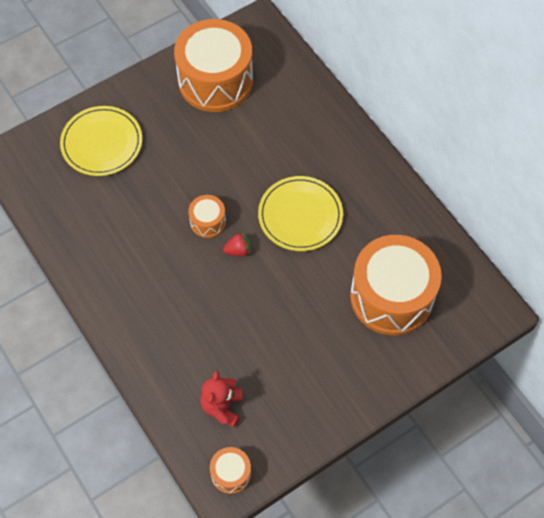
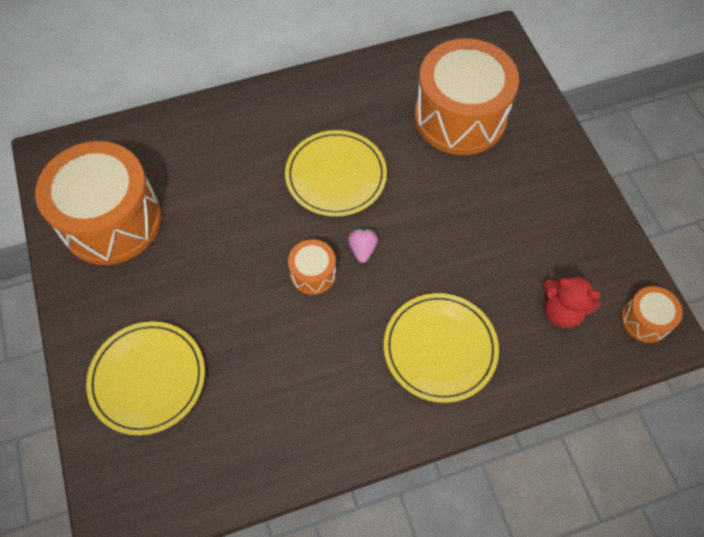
camera: 75 degrees left, 0 degrees up
red strawberry [223,232,251,257] -> pink strawberry [348,228,378,263]
none -> yellow plate [384,293,499,403]

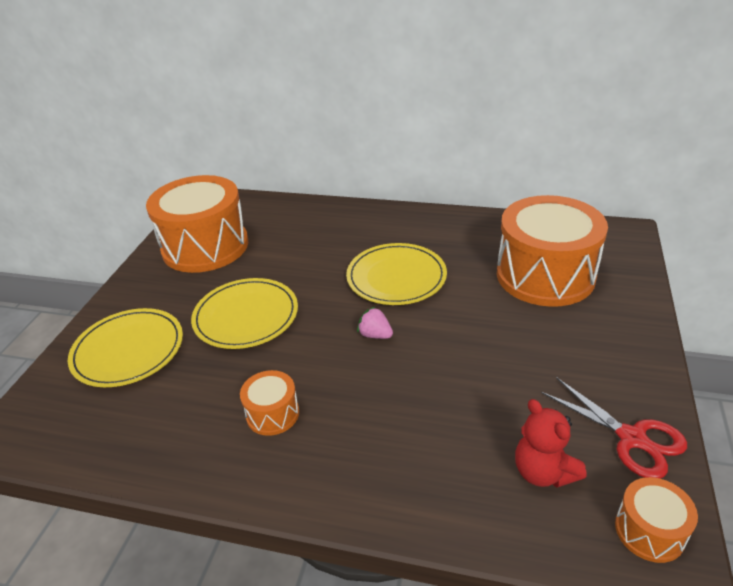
camera: 35 degrees right, 25 degrees down
orange drum [288,239,336,295] -> orange drum moved to [240,370,299,436]
pink strawberry [348,228,378,263] -> pink strawberry turned 90 degrees counterclockwise [357,307,393,339]
yellow plate [384,293,499,403] -> yellow plate moved to [191,278,298,349]
none -> red scissors [541,377,687,478]

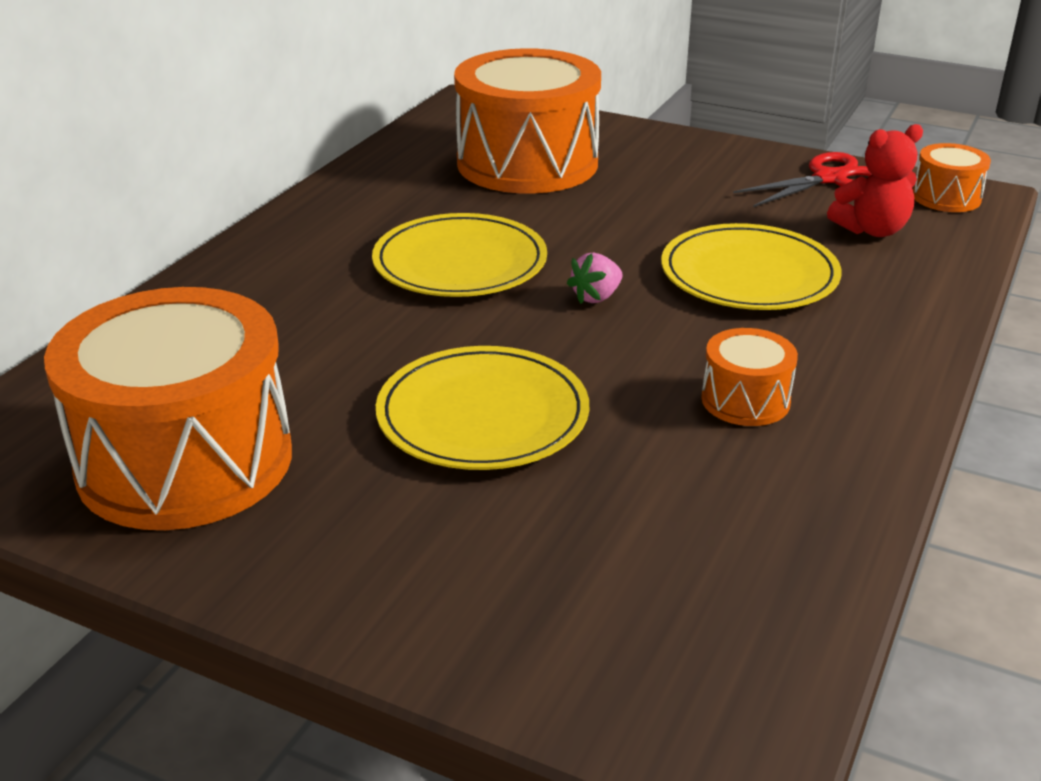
camera: 80 degrees left, 5 degrees down
yellow plate [68,308,183,387] -> yellow plate moved to [661,223,841,310]

